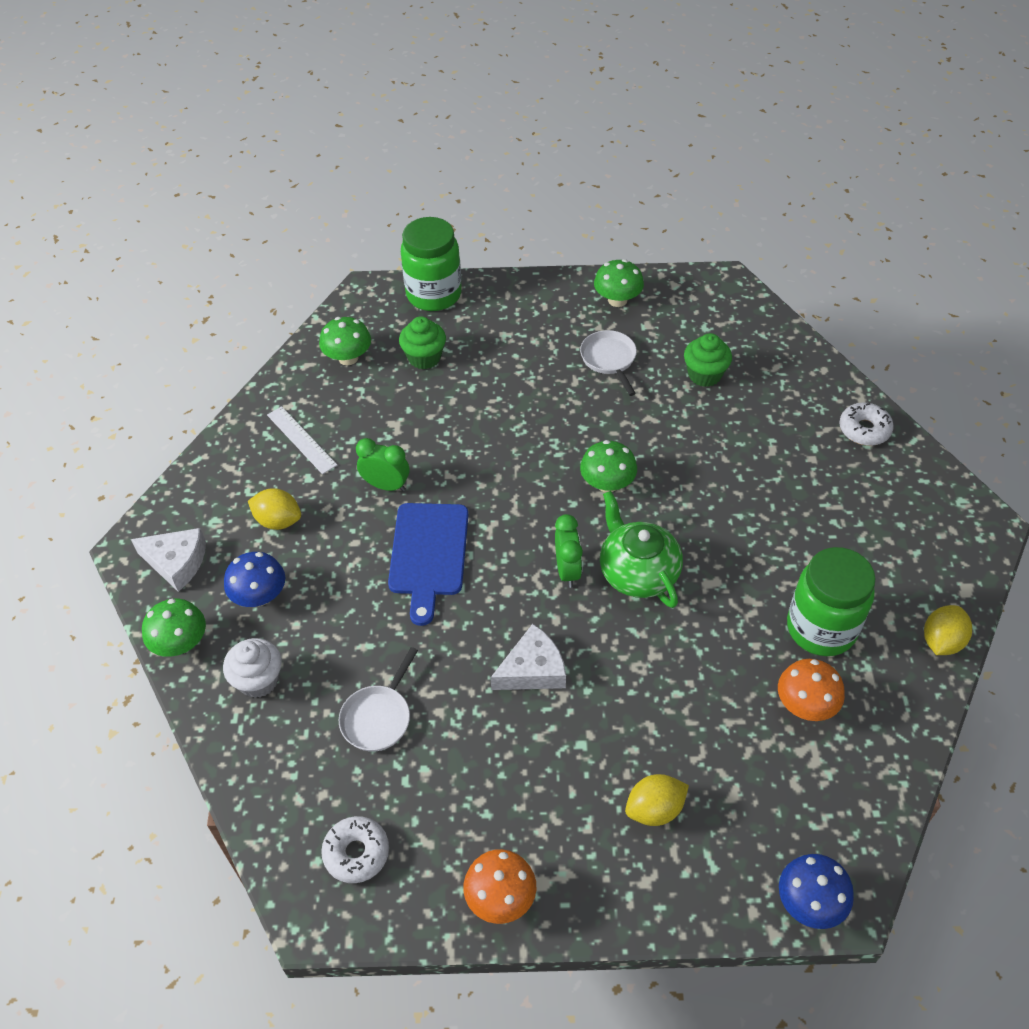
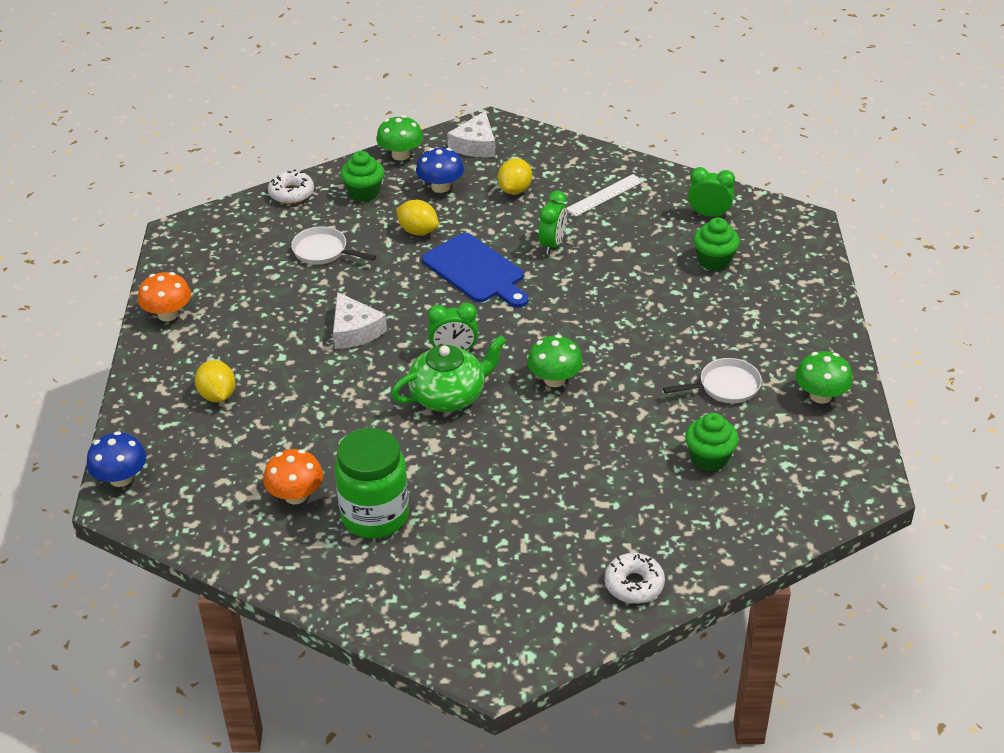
camera: 90 degrees right, 10 degrees down
white cupcake [223,638,282,698] -> green cupcake [341,151,384,202]
green mushroom [319,317,371,365] -> green clock [688,167,735,217]
white donut [321,816,389,883] -> white donut moved to [268,169,314,204]
blue cutting board [388,503,468,626] -> blue cutting board turned 135 degrees counterclockwise [422,233,529,308]
green jar [401,217,462,311] -> none
yellow lemon [924,605,972,655] -> yellow lemon moved to [396,200,439,235]

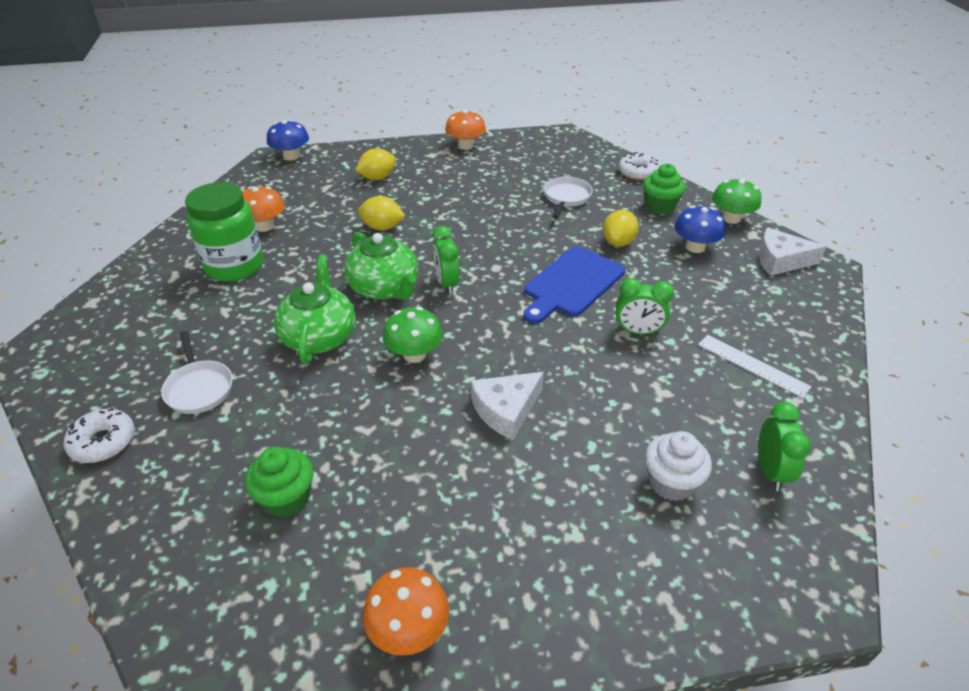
camera: 80 degrees right, 0 degrees up
white cheese [333,292,387,349] -> white cheese moved to [471,372,544,440]
yellow lemon [498,158,532,195] -> yellow lemon moved to [358,196,405,230]
white pan [663,358,762,403] -> white pan moved to [161,331,233,414]
green cupcake [693,217,740,271] -> white cupcake [645,431,712,501]
green mushroom [795,351,853,404] -> orange mushroom [363,567,449,656]
none -> green teapot [274,254,356,364]

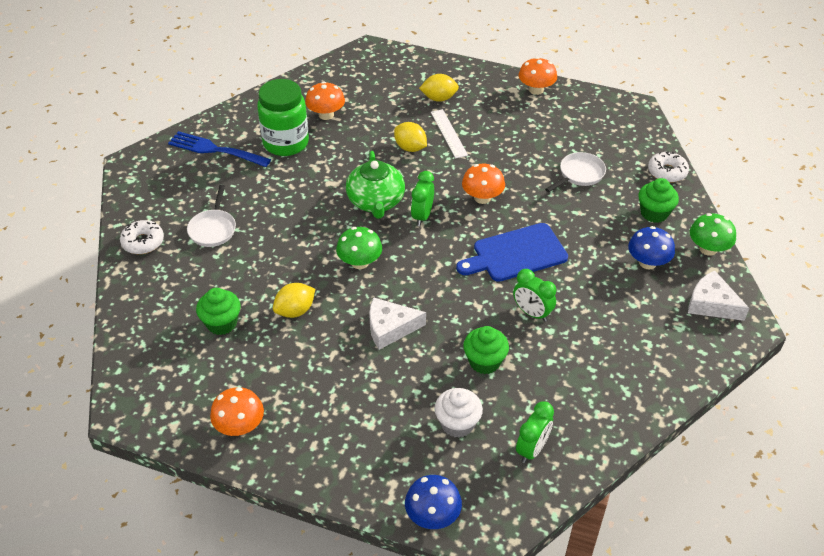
camera: 30 degrees right, 5 degrees up
blue mushroom [267,120,309,161] -> blue mushroom moved to [405,475,462,529]
green teapot [274,254,356,364] -> none
yellow lemon [603,210,639,247] -> yellow lemon moved to [273,283,315,318]
white ruler [698,335,812,398] -> white ruler moved to [431,109,468,158]
none -> blue fork [168,131,271,167]
none -> orange mushroom [462,164,505,204]
none -> green cupcake [463,326,509,374]

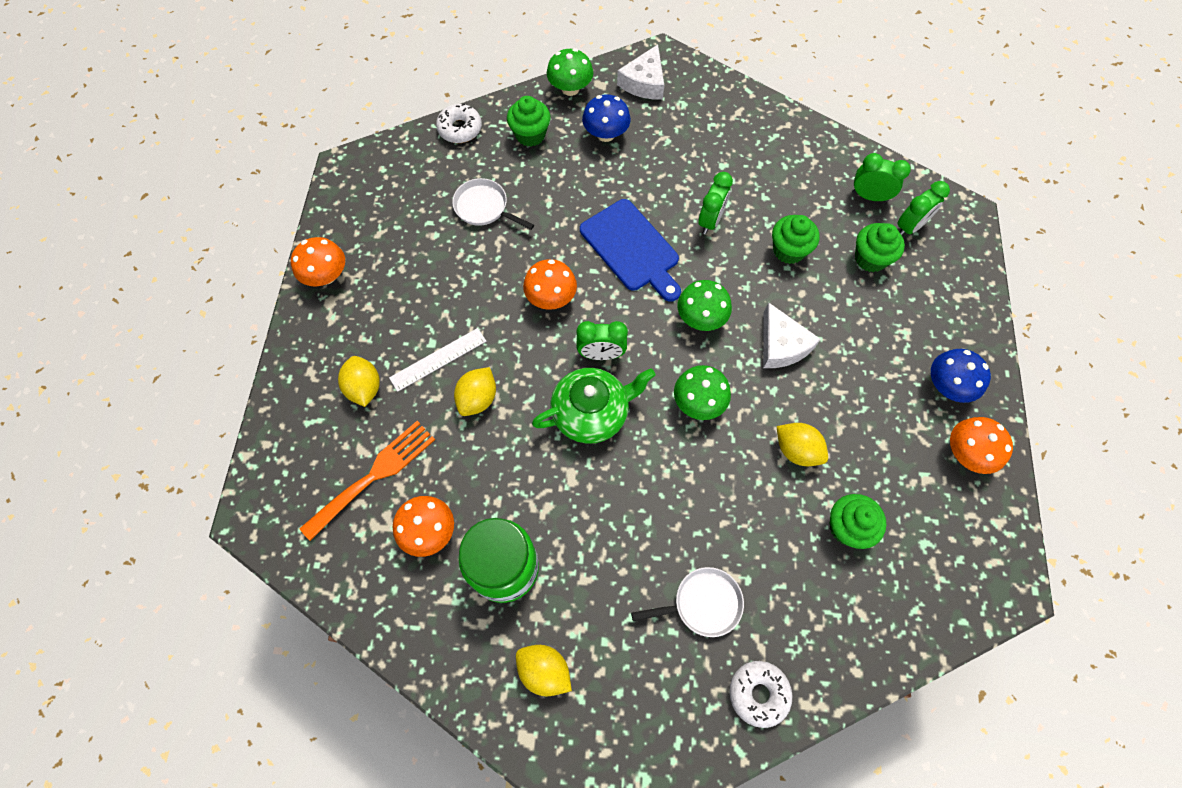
camera: 105 degrees left, 20 degrees up
blue fork [168,131,271,167] -> yellow lemon [516,645,572,696]
blue mushroom [405,475,462,529] -> blue mushroom moved to [931,349,991,403]
white cupcake [435,388,483,438] -> green cupcake [855,223,905,272]
none -> orange fork [299,421,435,541]
none -> green mushroom [678,280,732,331]
none -> green clock [897,181,950,235]

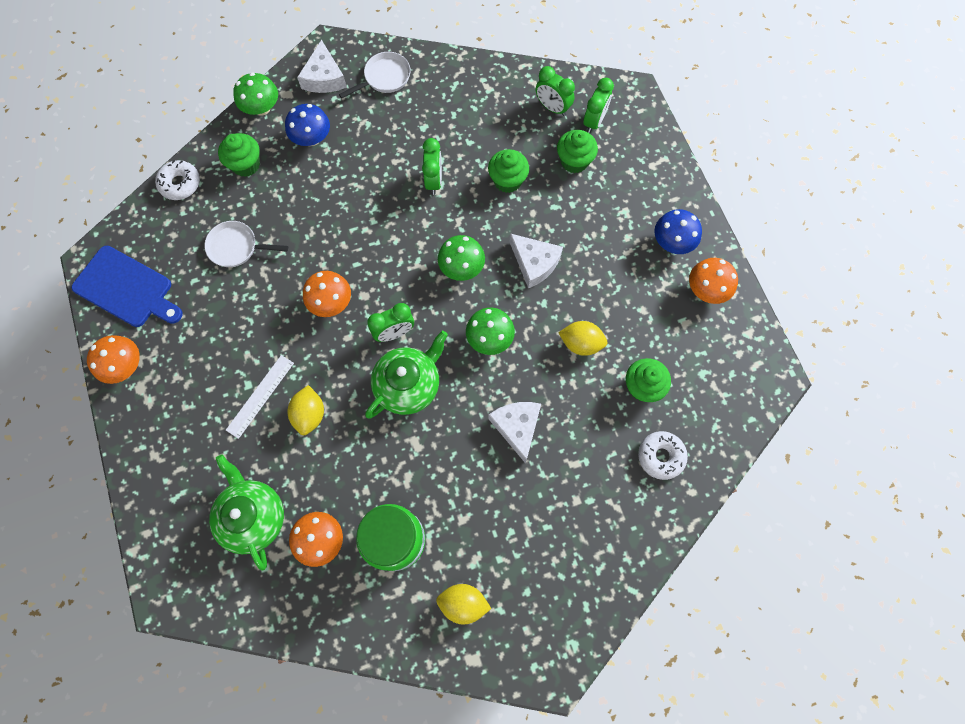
camera: 25 degrees left, 5 degrees up
orange fork [299,421,435,541] -> green teapot [209,454,284,571]
yellow lemon [338,356,380,407] -> none
blue cutting board [580,199,681,302] -> blue cutting board moved to [72,246,183,327]
white pan [631,567,744,637] -> white pan moved to [339,52,411,98]
white donut [729,661,792,728] -> white donut moved to [638,431,688,480]
green clock [852,153,911,202] -> green clock turned 135 degrees counterclockwise [536,66,575,116]
none -> white cheese [488,402,541,463]

